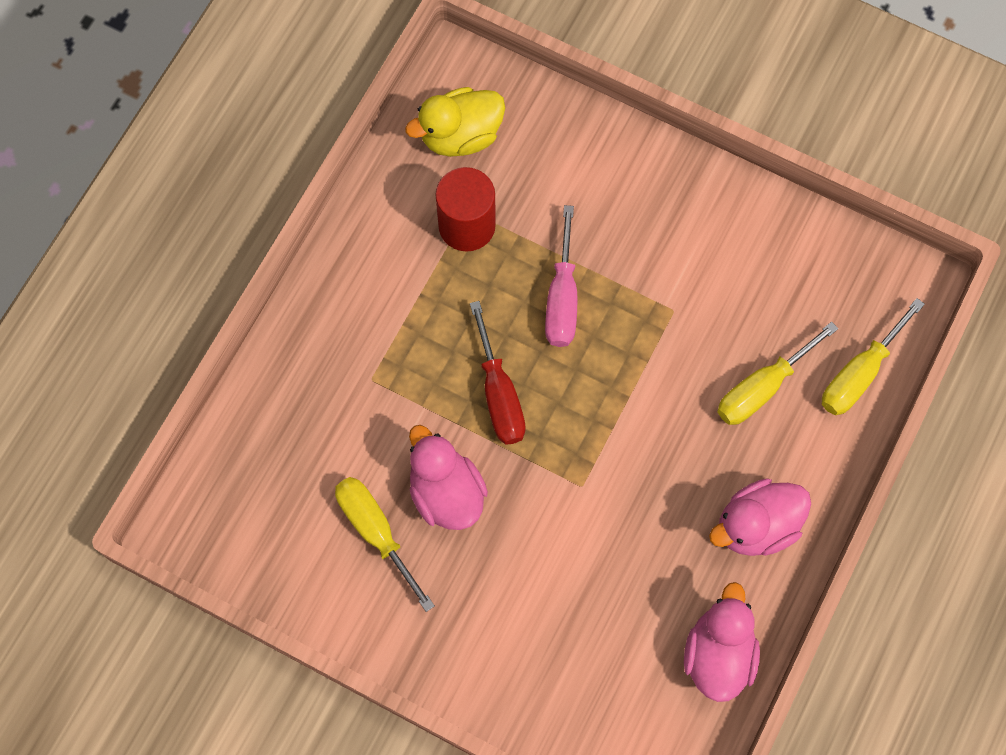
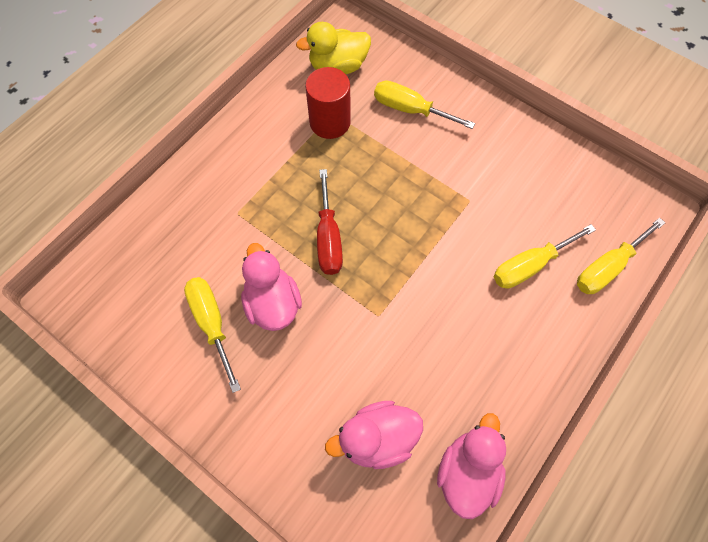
camera: 10 degrees right, 5 degrees down
pink screwdriver [545,205,577,347] -> none
pink duck [709,479,811,556] -> pink duck moved to [325,401,423,469]
none -> yellow screwdriver [374,80,475,129]

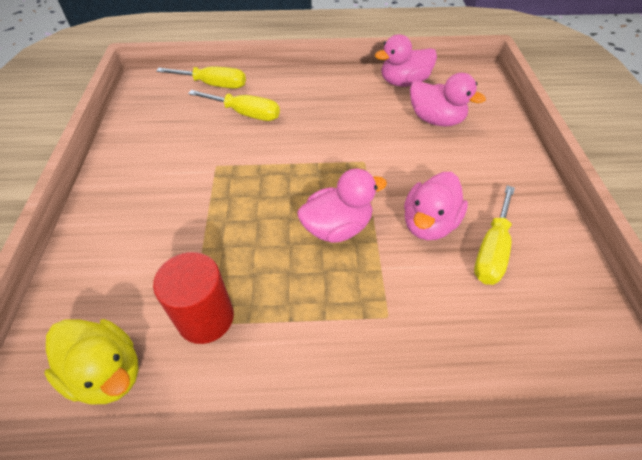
camera: 130 degrees left, 15 degrees down
red screwdriver [317,169,343,275] -> pink duck [297,169,387,243]
yellow screwdriver [374,80,475,129] -> none

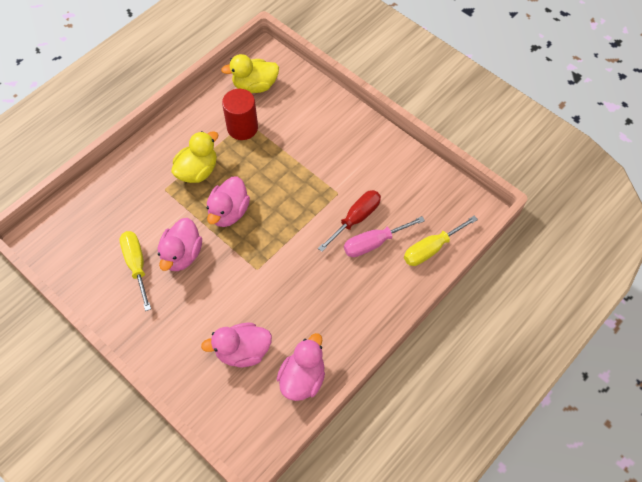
camera: 135 degrees right, 10 degrees up
yellow screwdriver [188,90,280,121] -> pink screwdriver [344,216,425,257]
pink duck [404,172,468,240] -> pink duck turned 150 degrees counterclockwise [158,218,202,271]
none -> yellow duck [171,131,218,183]
none -> red screwdriver [318,190,381,252]

